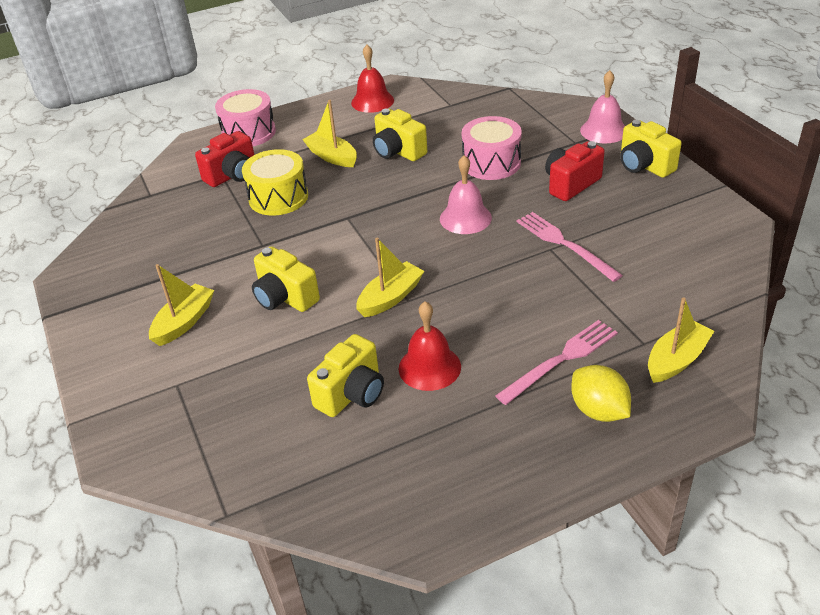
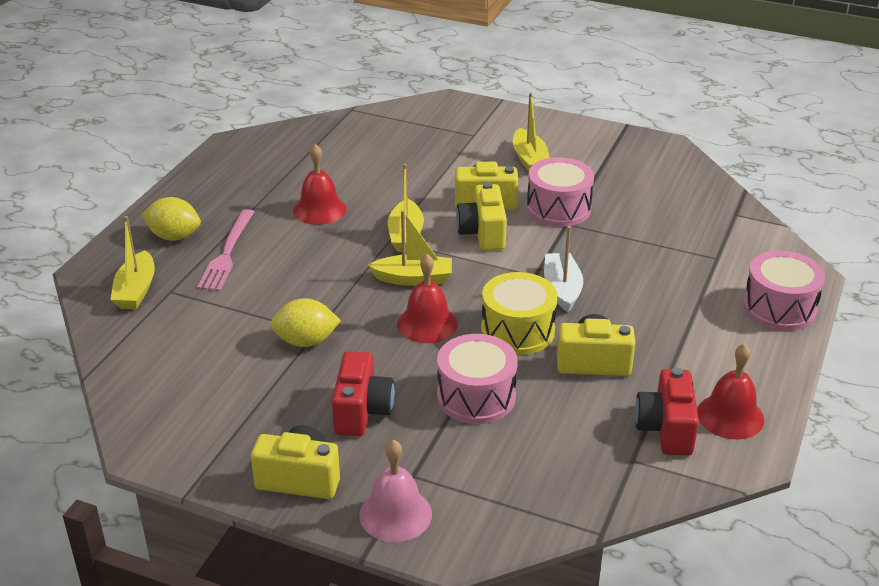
camera: 135 degrees right, 5 degrees down
red camera [195,131,254,187] -> red camera moved to [635,367,699,456]
yellow drum [242,149,308,215] -> yellow drum moved to [481,272,558,355]
yellow boat [302,100,357,167] -> yellow boat moved to [368,210,452,286]
yellow camera [307,334,384,417] -> yellow camera moved to [456,182,507,251]
pink bell [440,155,492,234] -> red bell [397,254,458,343]
pink fork [517,212,623,282] -> yellow lemon [270,298,341,347]
none -> pink drum [527,157,594,227]
none -> white boat [544,226,583,312]

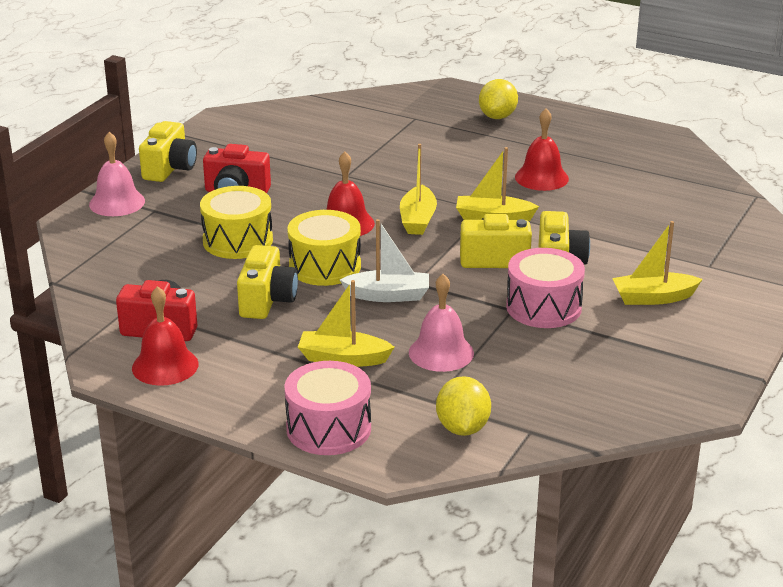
camera: 95 degrees right, 5 degrees down
yellow boat [110,216,155,309] -> yellow boat moved to [298,280,395,367]
pink fork [197,209,254,291] -> none
yellow lemon [270,298,341,347] -> yellow lemon moved to [436,376,491,436]
pink drum [437,334,518,424] -> yellow drum [200,186,273,259]
none -> pink bell [409,274,474,372]

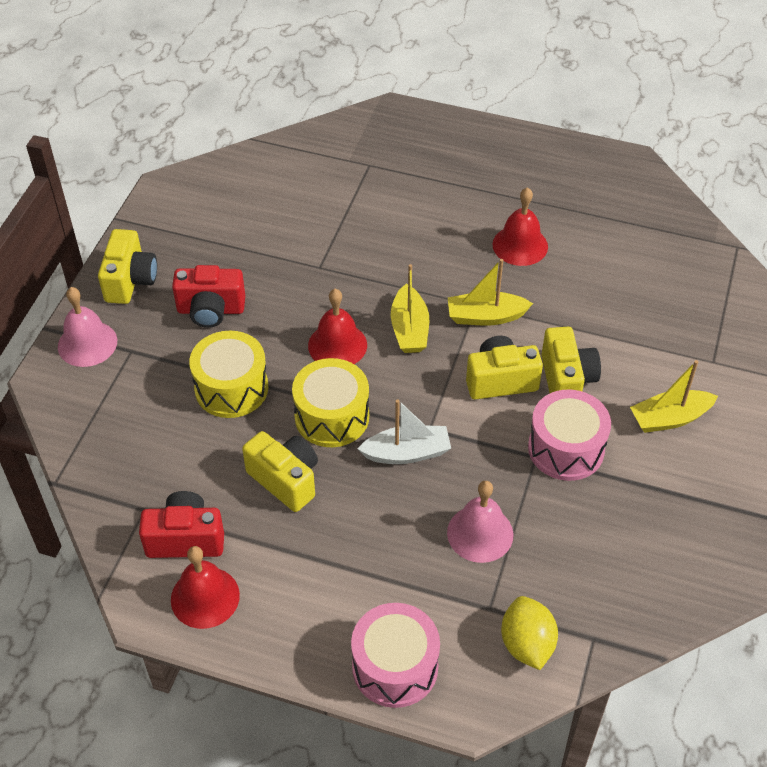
camera: 10 degrees left, 20 degrees up
yellow camera [237,245,298,319] -> yellow camera turned 45 degrees counterclockwise [242,431,318,512]
yellow boat [298,280,395,367] -> none
yellow lemon [479,79,518,119] -> none

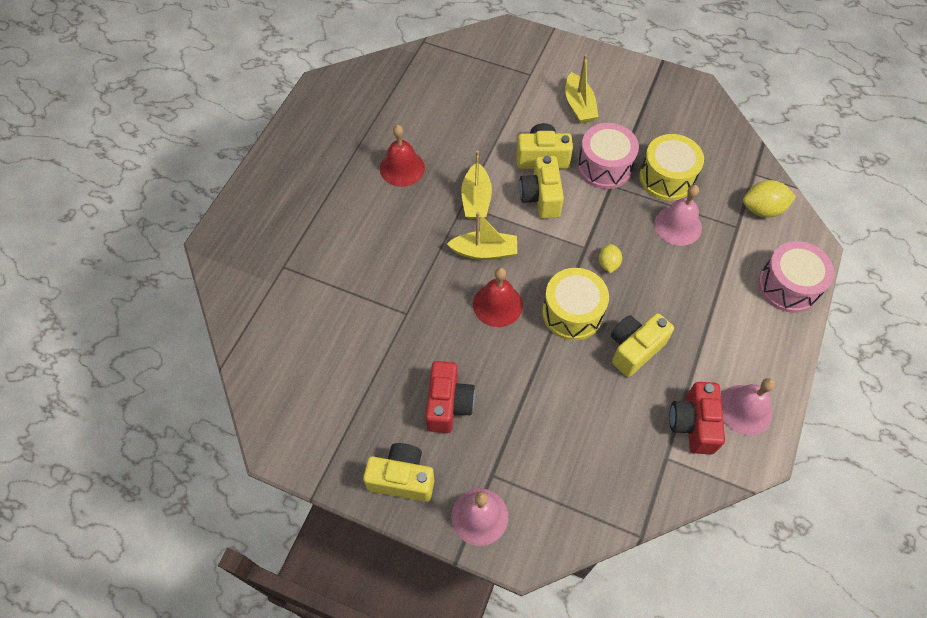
camera: 85 degrees left, 10 degrees up
red bell [171,546,240,629] -> pink bell [721,378,775,436]
yellow drum [189,331,268,418] -> yellow drum moved to [639,134,704,201]
white boat [358,399,451,464] -> yellow lemon [599,244,622,273]

